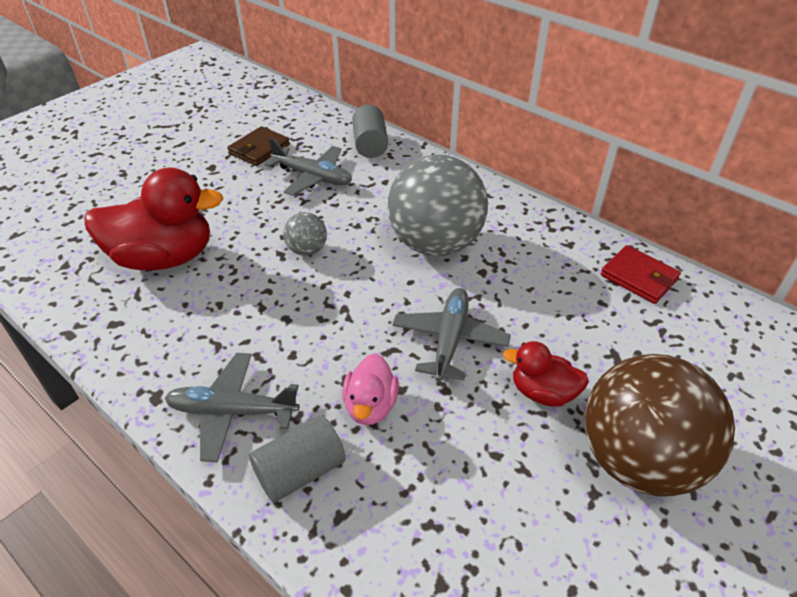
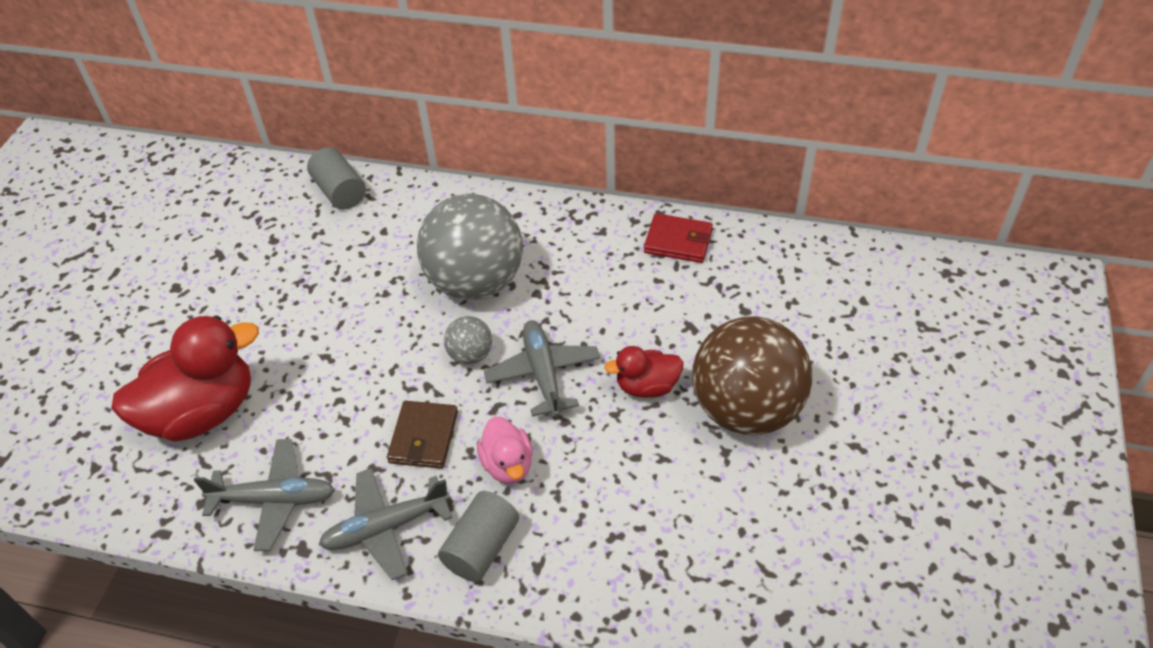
camera: 25 degrees left, 5 degrees up
brown wallet [227,126,290,166] -> brown wallet moved to [387,401,458,469]
grey plane [264,138,352,196] -> grey plane moved to [194,439,335,551]
grey ball [283,212,327,256] -> grey ball moved to [444,316,492,364]

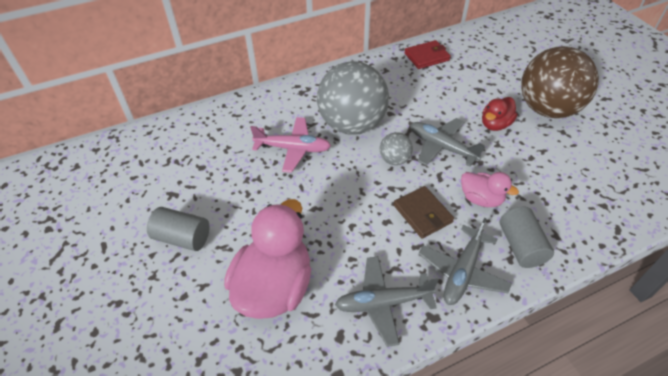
camera: 40 degrees left, 0 degrees up
red duck [111,315,259,442] -> pink duck [224,199,311,319]
grey plane [194,439,335,551] -> grey plane turned 150 degrees counterclockwise [335,256,439,347]
grey cylinder [307,147,366,210] -> grey cylinder moved to [147,207,209,251]
none -> pink plane [250,117,331,173]

